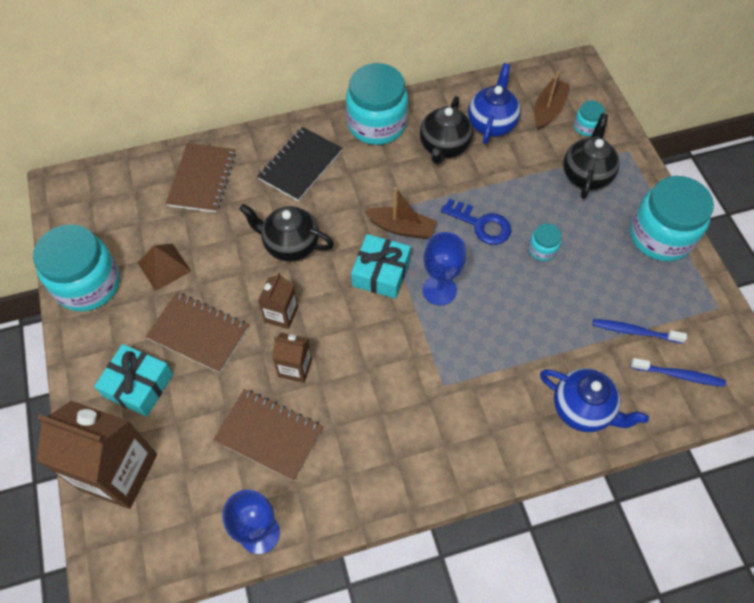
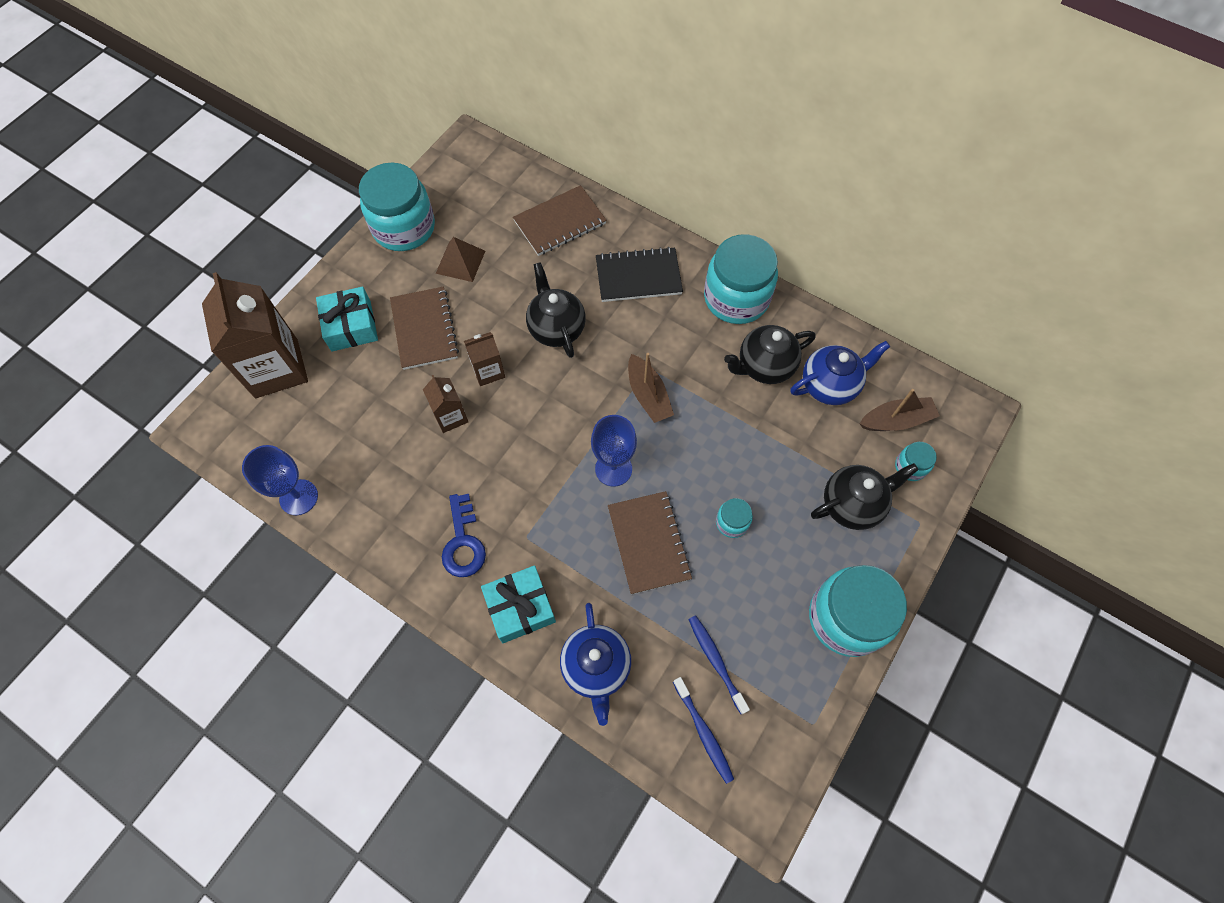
camera: 50 degrees right, 5 degrees up
brown notebook [213,389,323,481] -> brown notebook moved to [608,491,692,595]
turquoise gift [351,234,411,299] -> turquoise gift moved to [481,565,556,643]
blue key [441,199,511,245] -> blue key moved to [442,494,486,577]

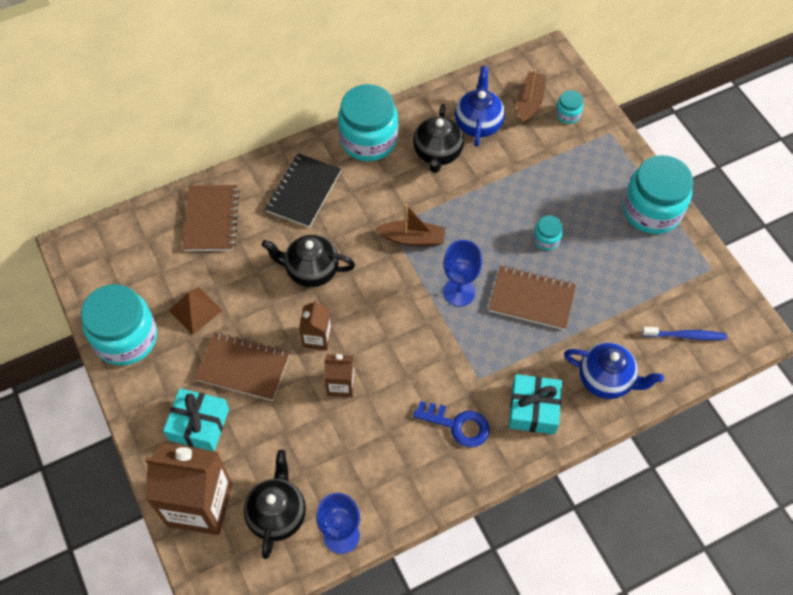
camera: 60 degrees left, 5 degrees down
blue toothbrush [688,615,750,714] -> none
black teapot [811,463,918,530] -> black teapot moved to [244,450,306,559]

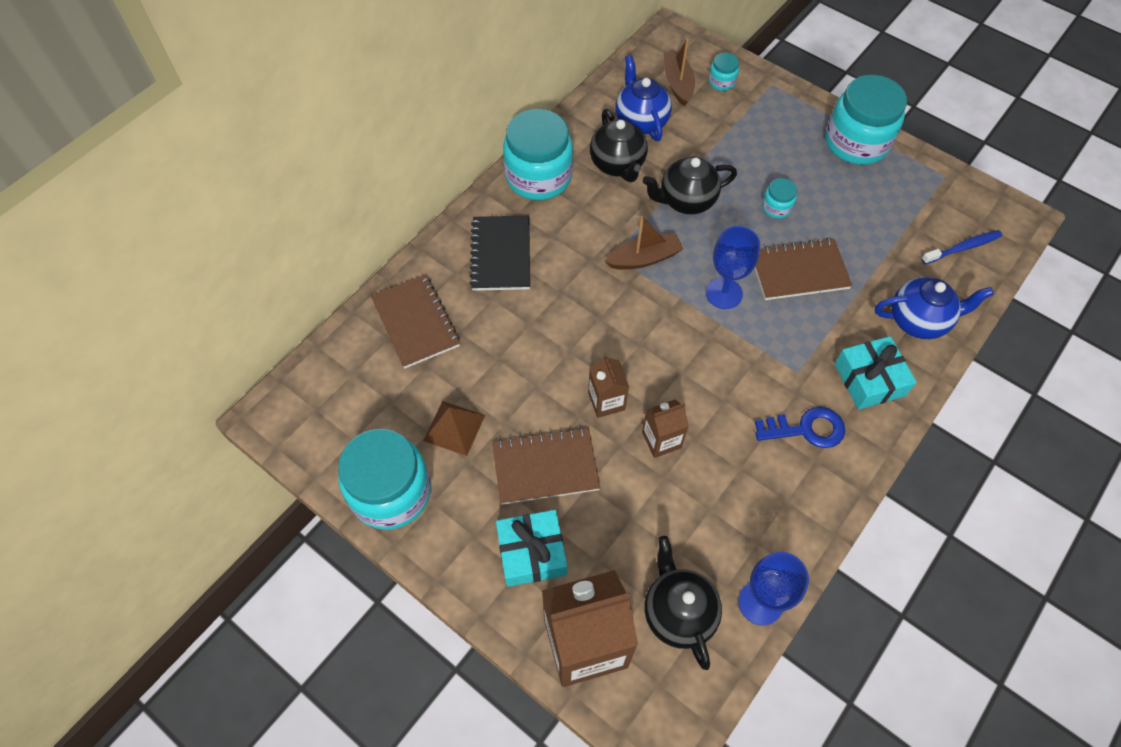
camera: 25 degrees left, 0 degrees up
black teapot [262,235,355,287] -> black teapot moved to [642,156,737,214]

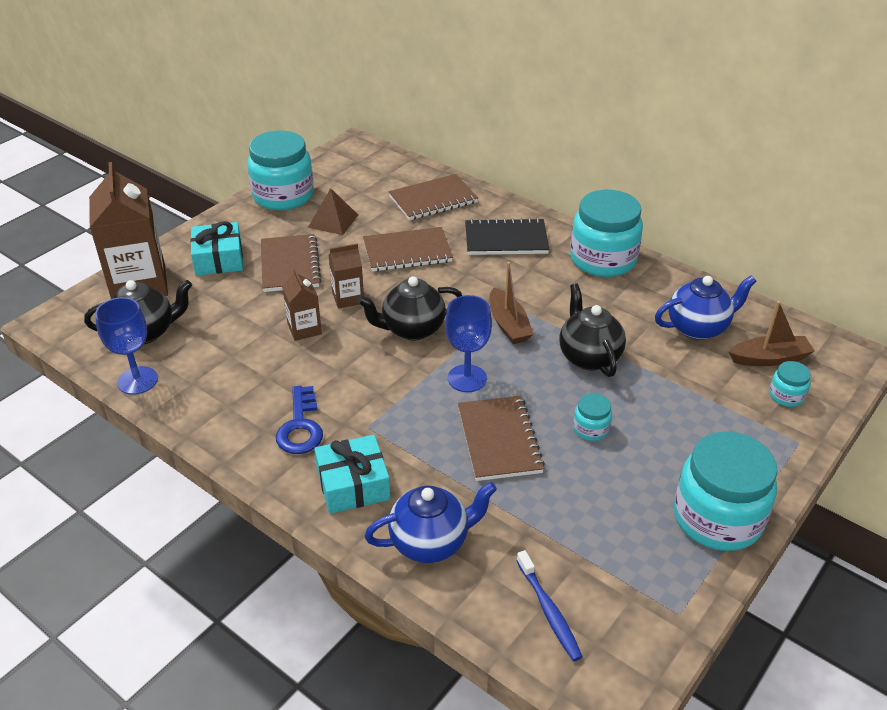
camera: 90 degrees right, 20 degrees down
black teapot [590,109,648,182] -> black teapot moved to [357,276,462,341]
blue teapot [875,277,994,339] -> blue teapot turned 105 degrees counterclockwise [365,482,497,563]
none -> brown notebook [363,227,453,272]

